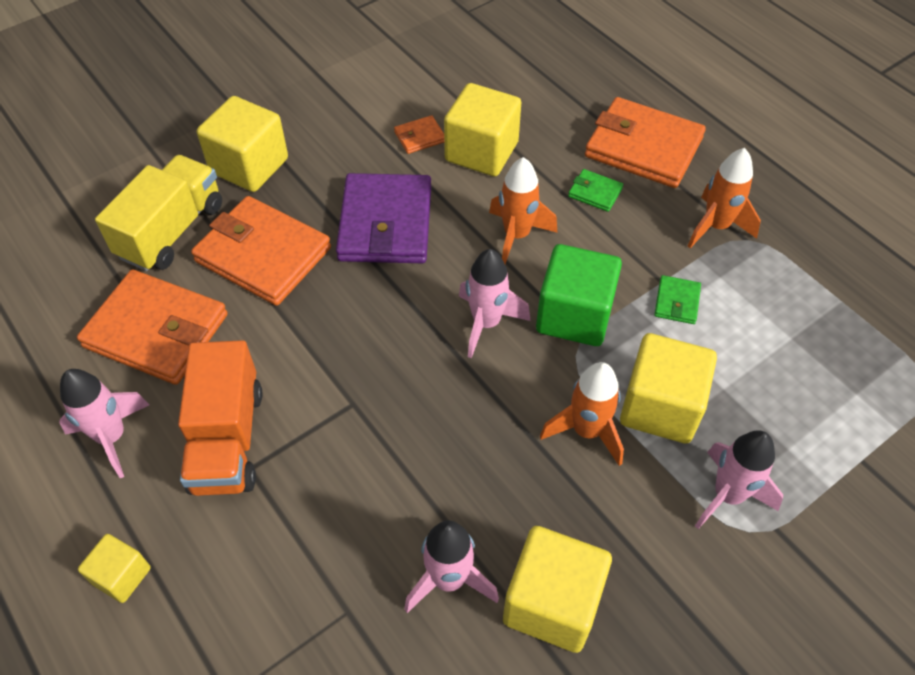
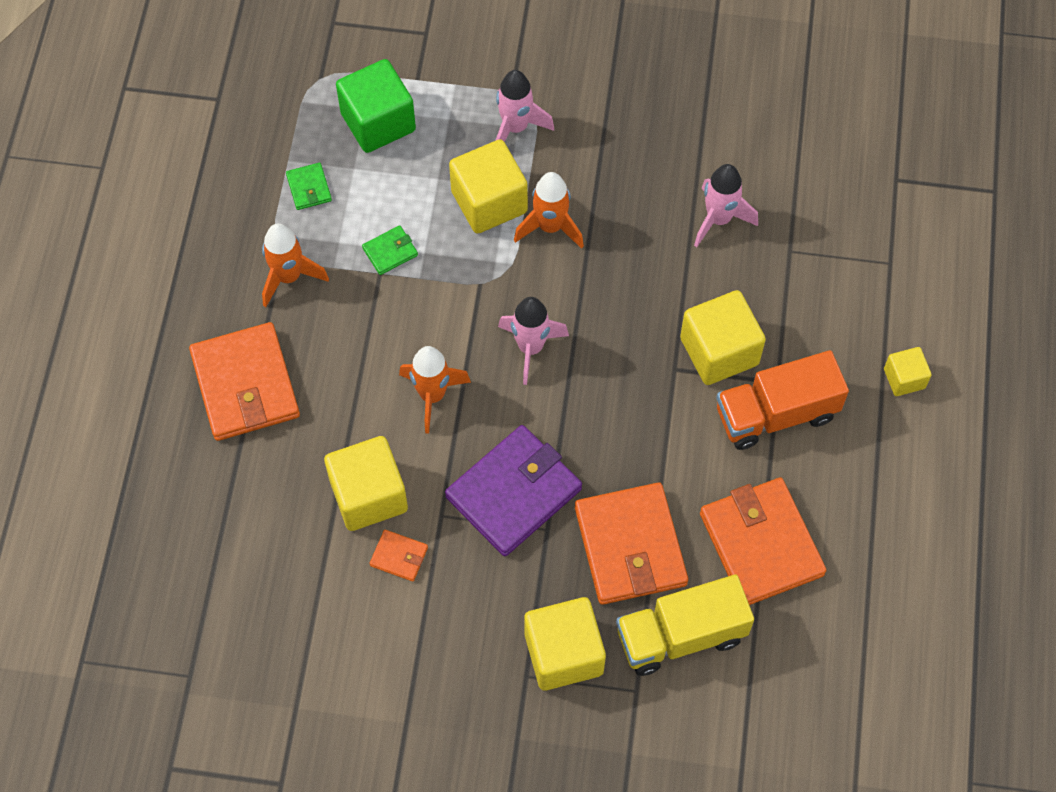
camera: 135 degrees left, 10 degrees up
pink rocket [59,369,149,478] -> none
orange truck [178,340,262,496] -> orange truck turned 150 degrees counterclockwise [716,350,849,450]
yellow cube [503,526,612,653] -> yellow cube moved to [680,290,766,385]
green cube [536,244,622,346] -> green cube moved to [336,59,416,153]
green wallet [568,169,623,212] -> green wallet moved to [286,163,332,210]

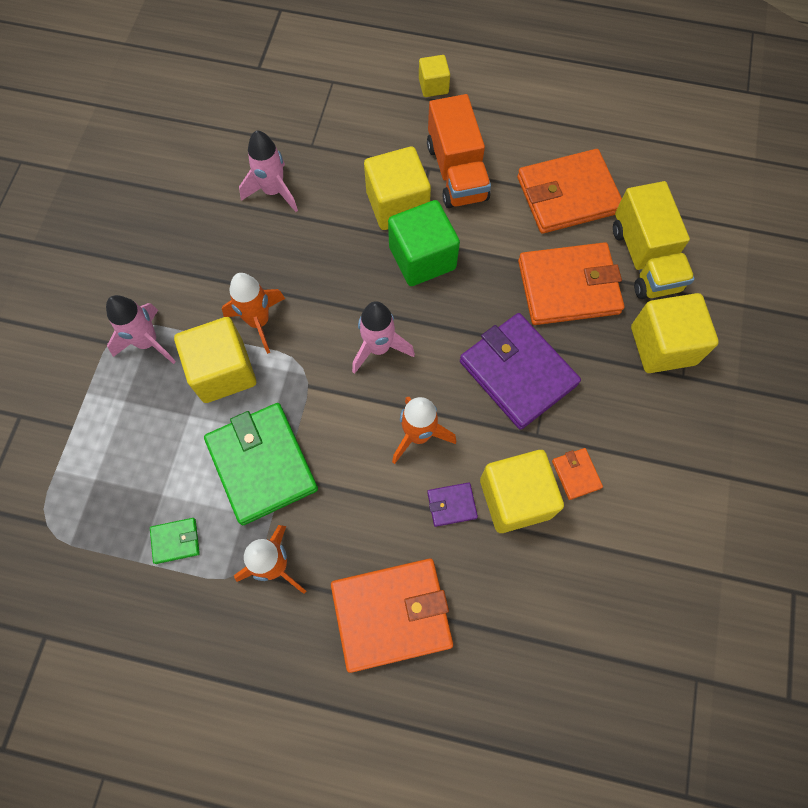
camera: 85 degrees left, 5 degrees up
green cube [336,59,416,153] -> green cube moved to [388,200,460,286]
green wallet [362,225,418,275] -> green wallet [204,403,318,525], size x2.28
orange wallet [370,530,428,581] -> orange wallet turned 45 degrees counterclockwise [552,448,603,500]
none -> purple wallet [427,482,478,527]

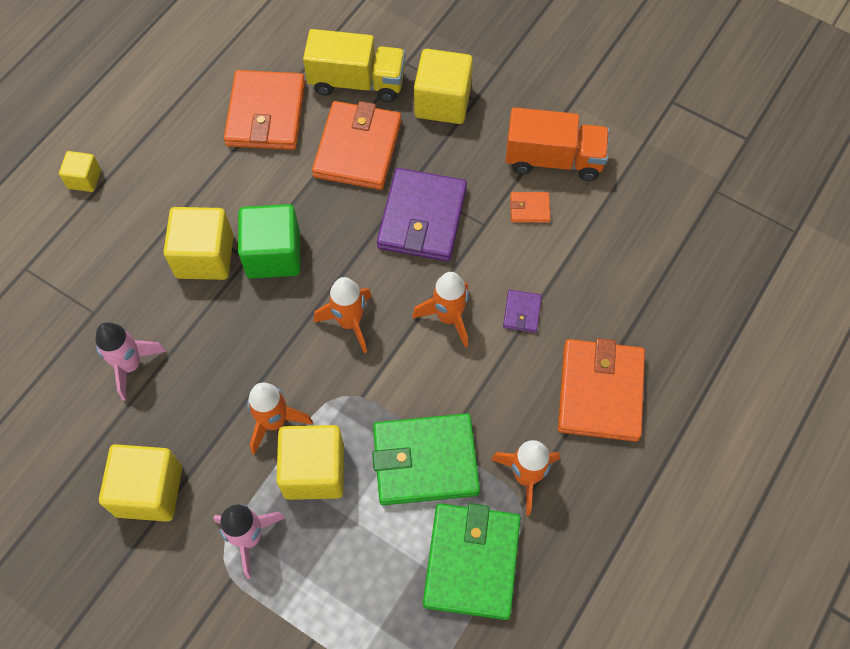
camera: 70 degrees left, 5 degrees down
green wallet [150,518,200,564] -> green wallet [423,503,521,620], size x2.28
pink rocket [352,301,415,374] -> orange rocket [314,277,372,353]
orange truck [427,94,491,208] -> orange truck moved to [505,107,609,181]
purple wallet [460,313,581,430] -> purple wallet turned 60 degrees counterclockwise [377,168,467,261]
yellow cube [480,450,564,533] -> yellow cube moved to [99,444,182,522]

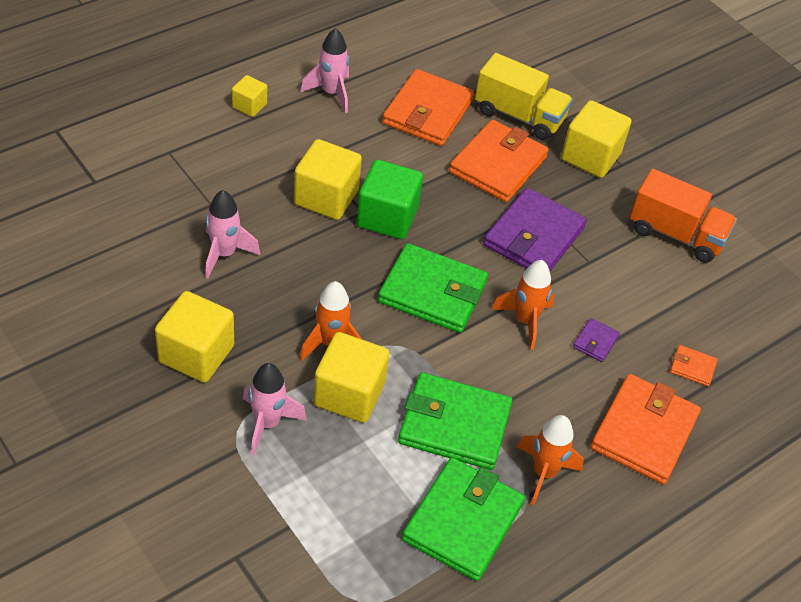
camera: 15 degrees right, 15 degrees down
orange rocket [314,277,372,353] -> green wallet [378,243,488,333]
orange wallet [510,192,550,223] -> orange wallet moved to [670,345,717,386]
none -> pink rocket [300,28,349,113]

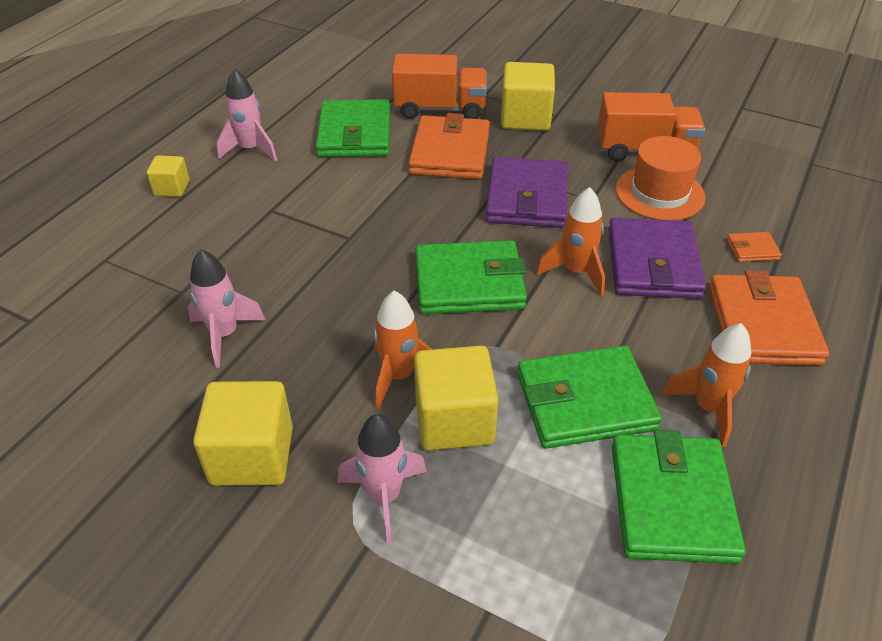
camera: 20 degrees left, 5 degrees down
yellow cube [294,139,362,220] -> none
green cube [356,160,423,239] -> none
orange wallet [382,69,474,146] -> green wallet [316,99,390,157]
yellow truck [475,53,573,140] -> orange truck [392,54,487,119]
purple wallet [573,318,620,362] -> purple wallet [608,218,706,299], size x2.28
none -> orange hat [615,136,705,220]

